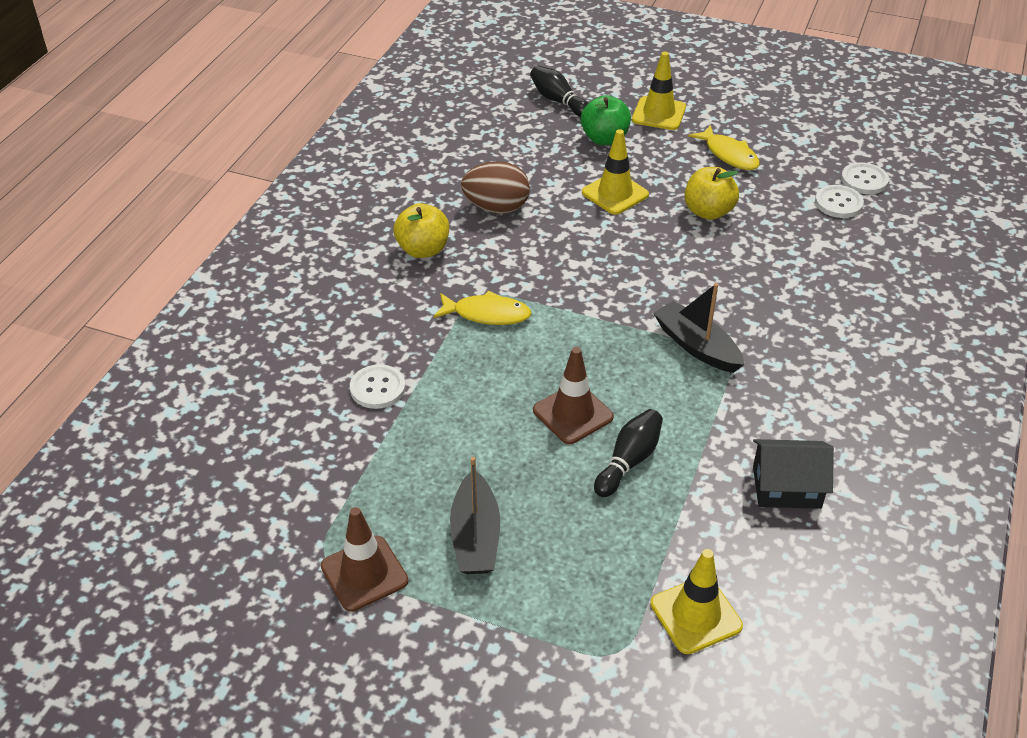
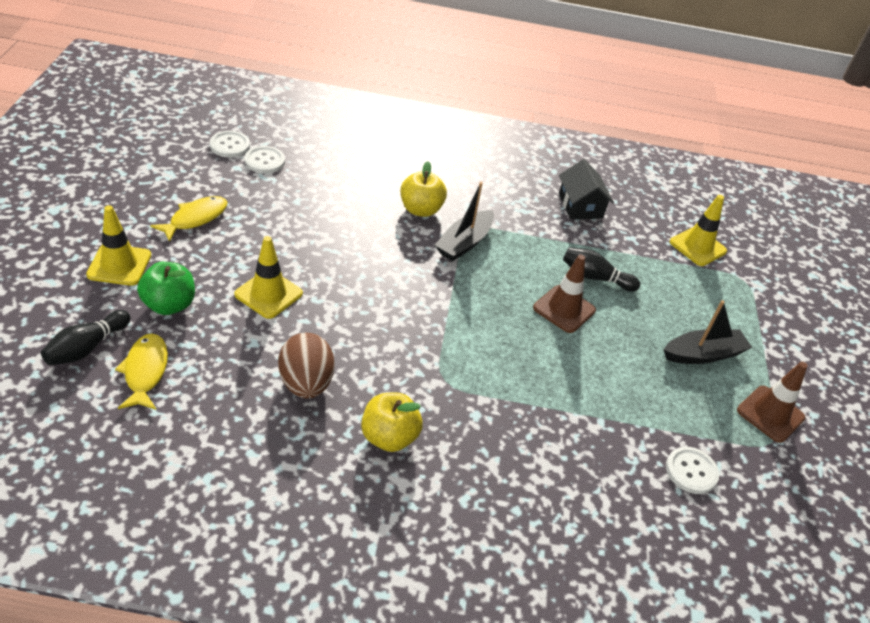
camera: 110 degrees left, 0 degrees up
white button [350,364,405,409] -> white button moved to [666,447,719,494]
yellow fish [433,291,532,325] -> yellow fish moved to [115,334,168,409]
yellow apple [684,167,739,220] -> yellow apple moved to [400,161,447,217]

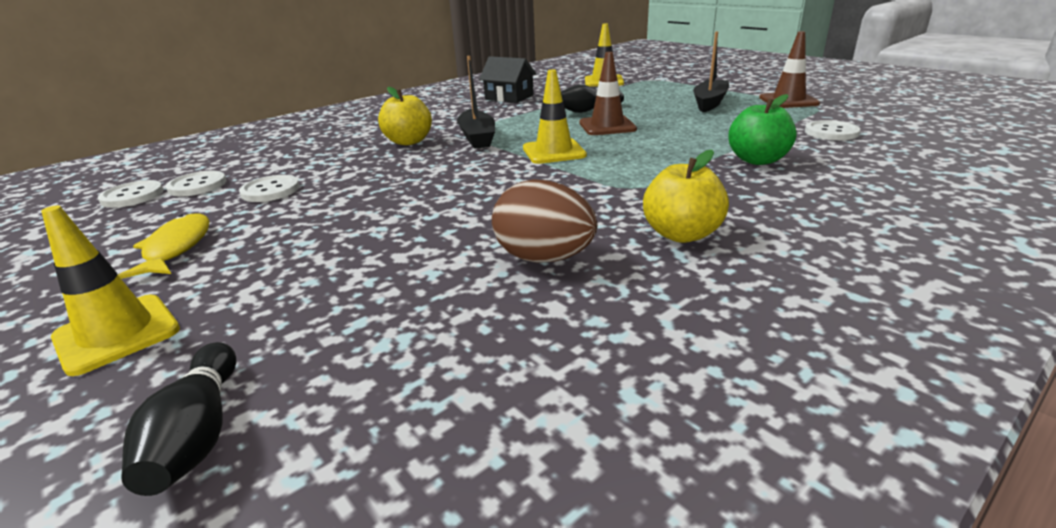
camera: 40 degrees left, 15 degrees down
yellow fish [115,334,168,409] -> none
green apple [137,262,195,315] -> green apple moved to [728,94,797,165]
yellow traffic cone [234,236,303,319] -> yellow traffic cone moved to [523,70,587,164]
none -> white button [239,175,299,202]

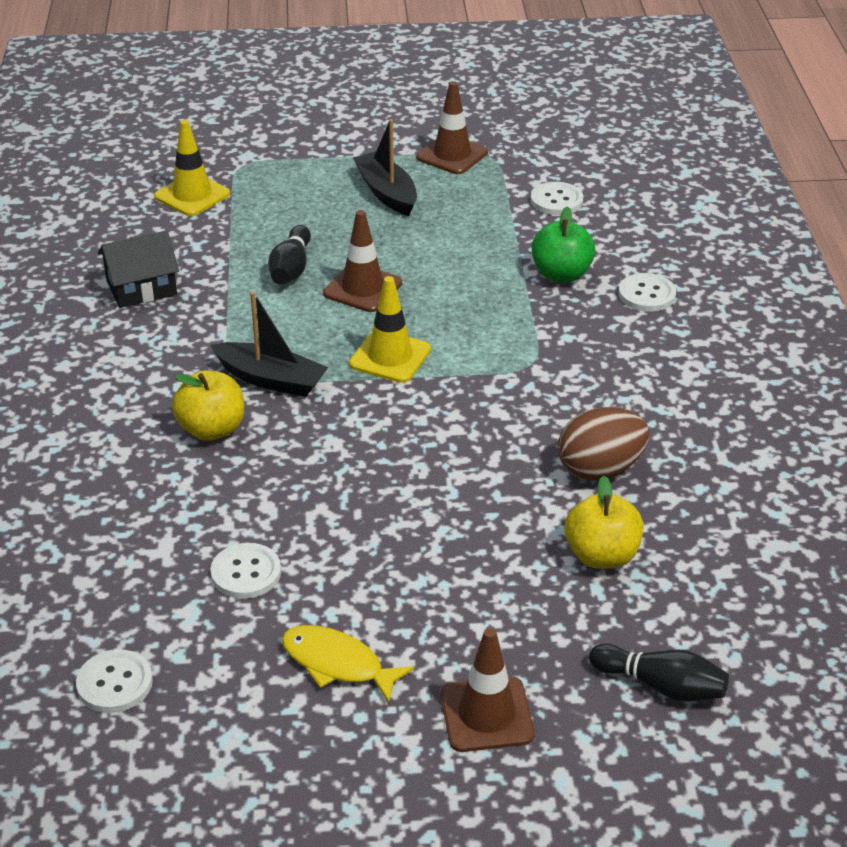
camera: 55 degrees left, 10 degrees up
yellow traffic cone [41,206,180,376] -> brown traffic cone [440,628,535,752]
white button [165,171,226,197] -> white button moved to [618,273,676,312]
yellow apple [643,149,729,243] -> yellow apple moved to [565,476,644,569]

